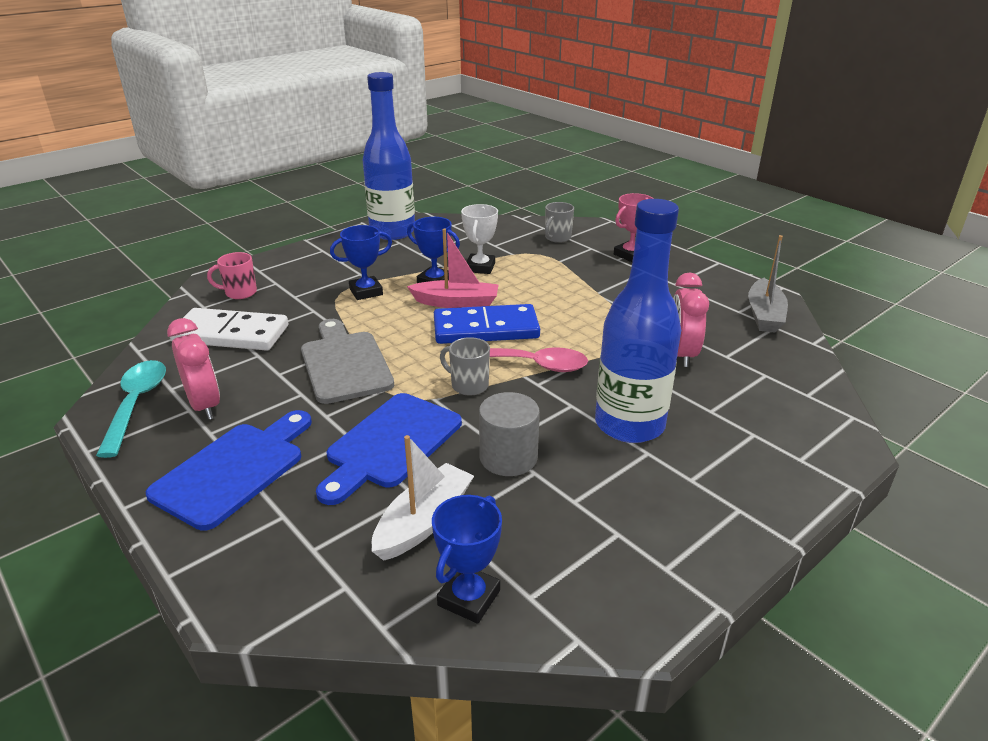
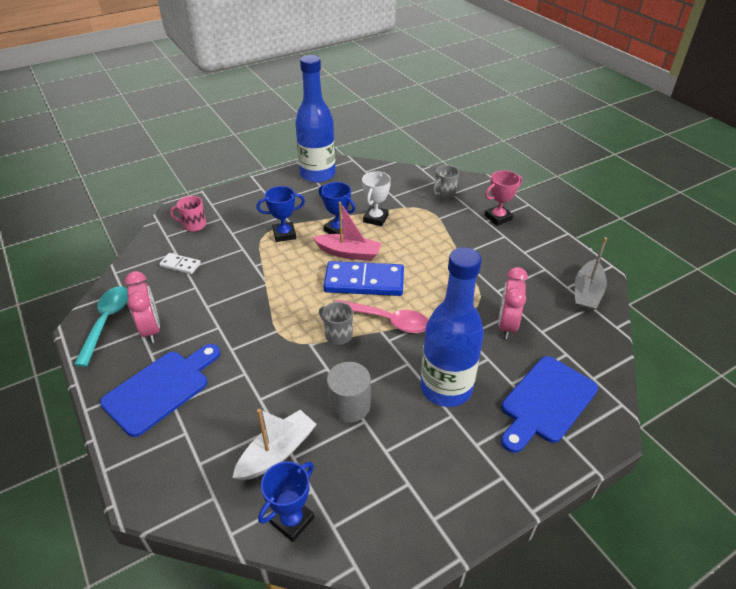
camera: 10 degrees right, 10 degrees up
white domino [170,308,288,351] -> white domino [159,253,201,274], size x0.49
grey cutting board [301,319,394,404] -> none
blue cutting board [316,393,462,505] -> blue cutting board moved to [501,356,598,453]

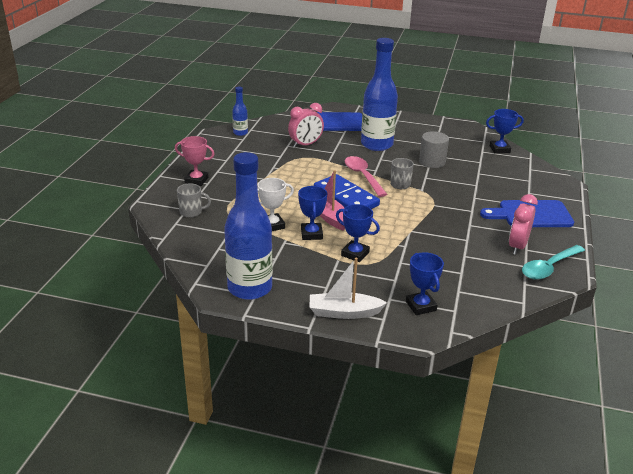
camera: 135 degrees left, 10 degrees down
white domino [159,253,201,274] -> none
pink mug [170,196,206,232] -> blue trophy [406,252,444,315]
white boat [232,409,317,481] -> white boat moved to [310,258,387,319]
grey boat [575,237,607,312] -> blue bottle [232,87,248,136]

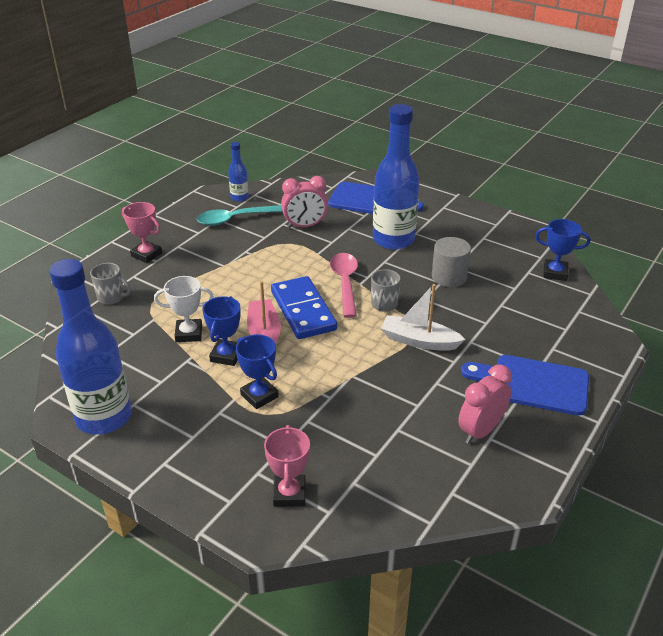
camera: 20 degrees right, 5 degrees up
white boat [310,258,387,319] -> white boat moved to [381,284,466,351]
blue trophy [406,252,444,315] -> pink trophy [264,425,310,507]
turquoise spoon [522,245,585,280] -> turquoise spoon moved to [197,205,283,226]

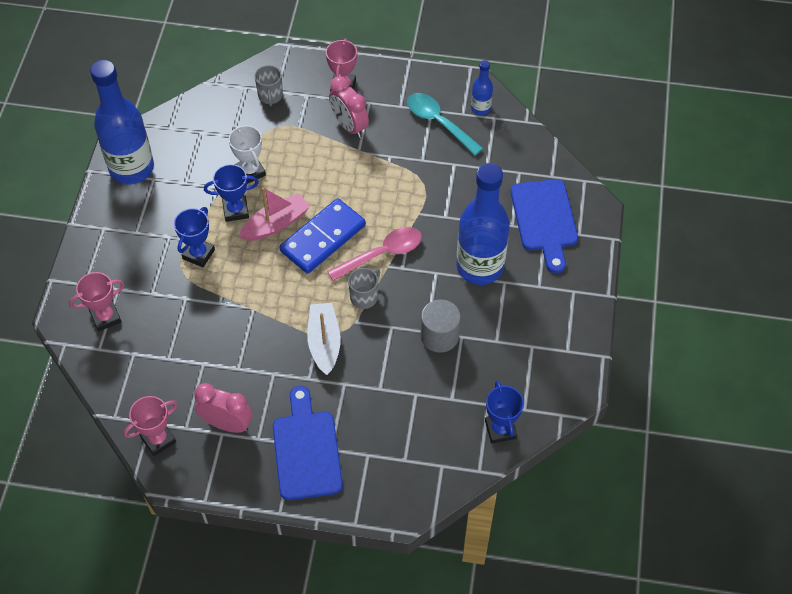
camera: 65 degrees right, 20 degrees up
pink clock [281,176,328,228] -> pink clock moved to [329,76,369,138]
grey mug [371,269,401,312] -> grey mug turned 135 degrees clockwise [348,268,380,309]
none -> pink trophy [123,396,178,456]

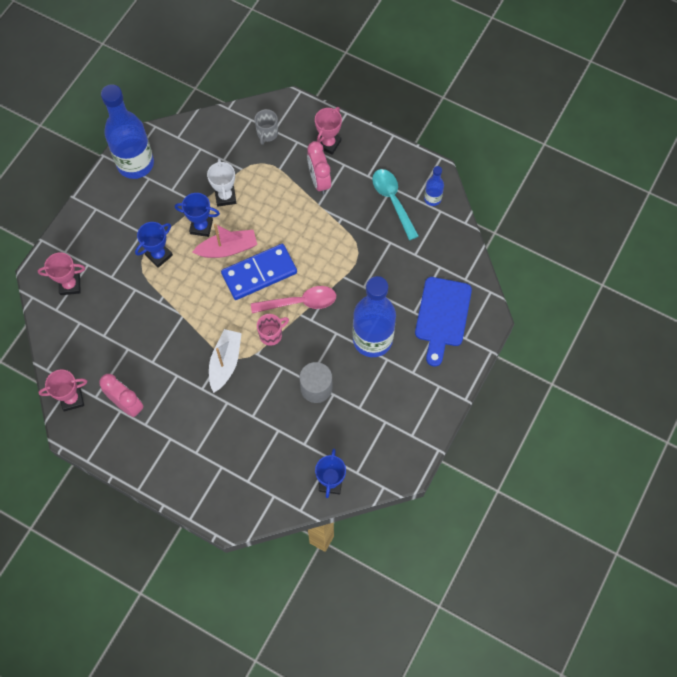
camera: 20 degrees right, 10 degrees up
blue cutting board [273,386,343,500] -> none
grey mug [348,268,380,309] -> pink mug [257,314,289,346]

